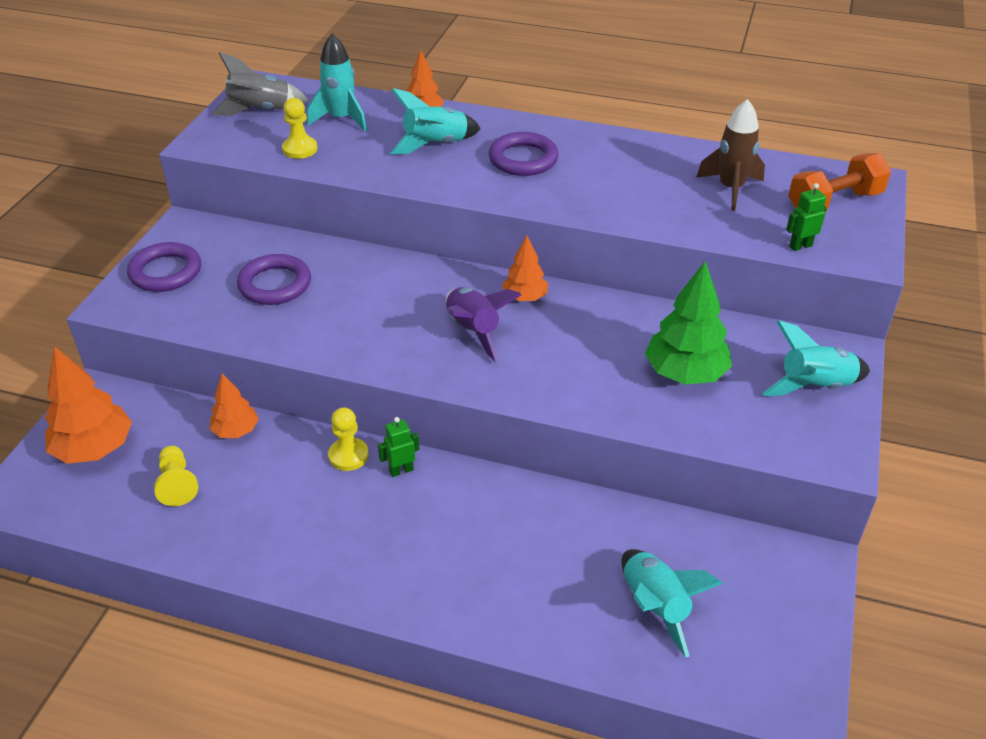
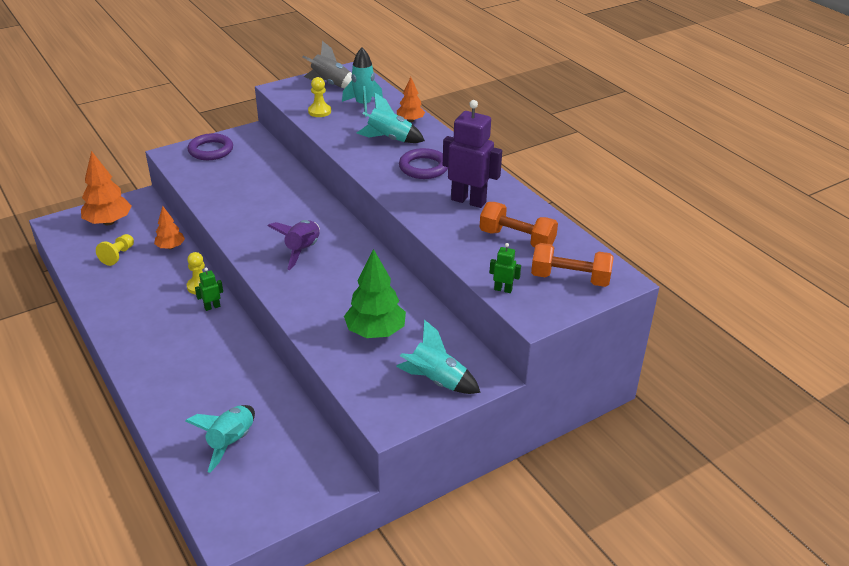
camera: 40 degrees right, 5 degrees down
purple ring [237,254,311,305] -> none
green robot [378,417,420,477] -> green robot turned 45 degrees counterclockwise [195,268,223,311]
orange tree [502,236,548,301] -> none
brown rocket [696,99,765,211] -> orange dumbbell [480,202,558,247]
none -> purple robot [443,100,502,208]

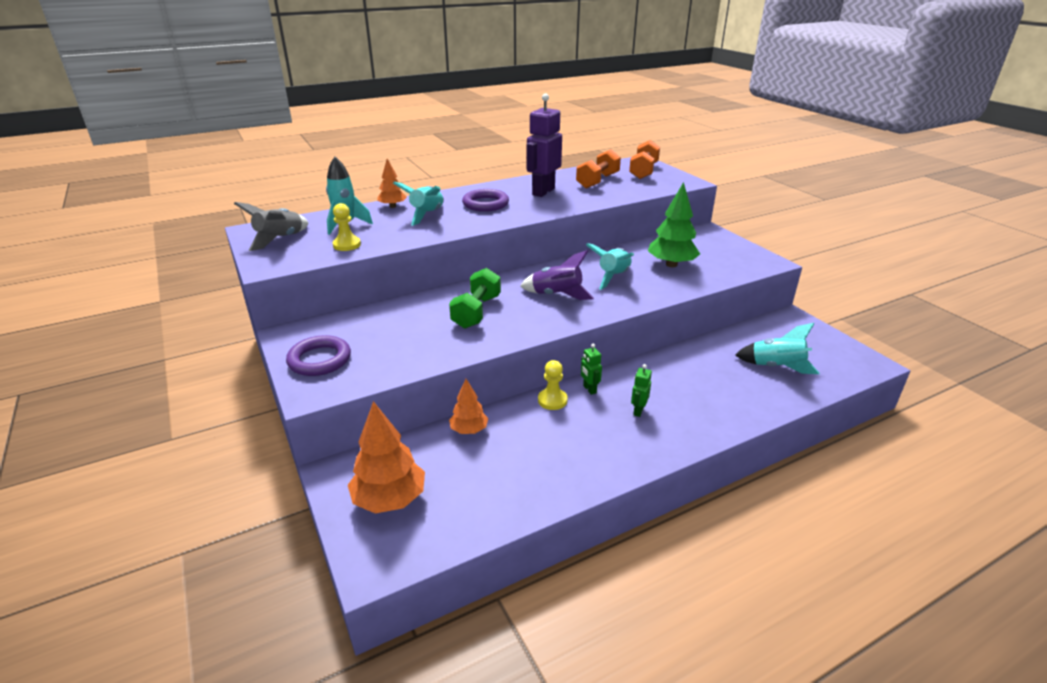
camera: 85 degrees left, 5 degrees down
yellow pawn [96,234,134,266] -> none
turquoise rocket [396,320,481,394] -> turquoise rocket moved to [586,243,634,290]
green robot [489,243,521,293] -> green robot moved to [631,364,652,417]
none -> green dumbbell [449,268,501,329]

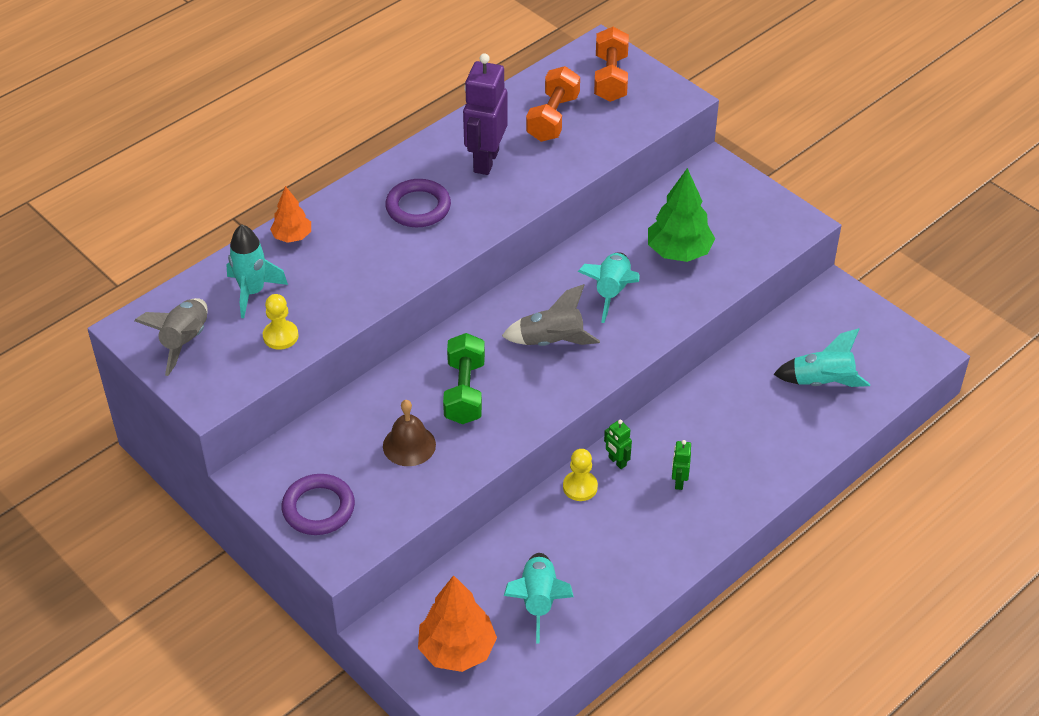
camera: 15 degrees left, 15 degrees up
turquoise rocket [393,181,444,226] -> turquoise rocket moved to [504,553,574,644]
orange tree [449,379,488,434] -> none
purple rocket [520,250,594,300] -> grey rocket [502,284,600,346]
none -> brown bell [383,400,436,466]

